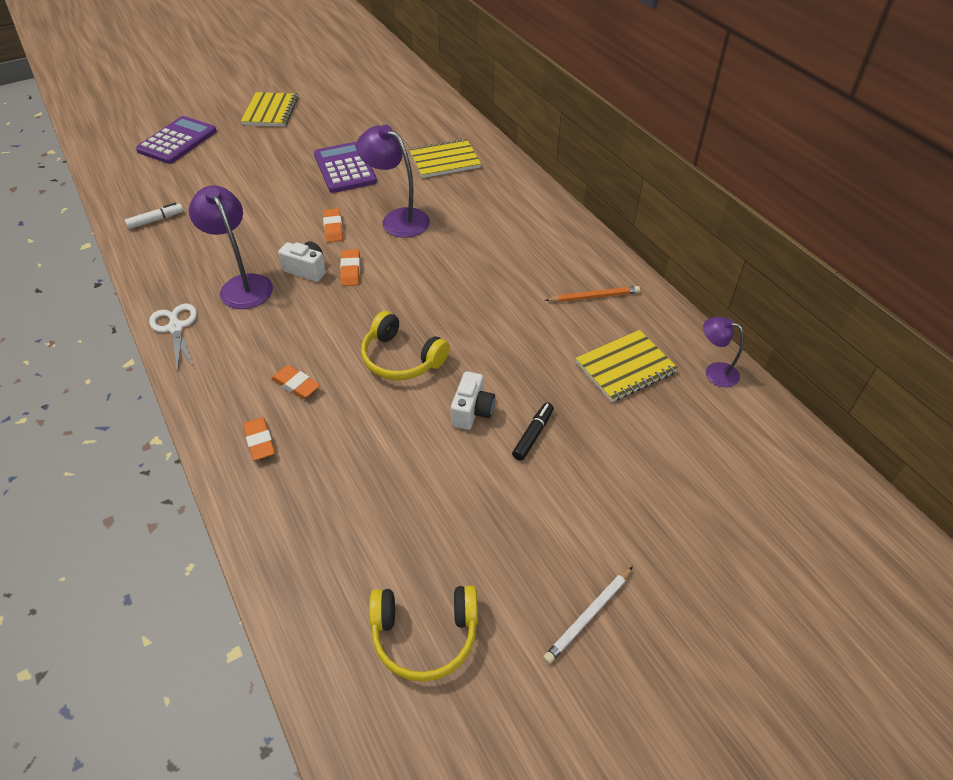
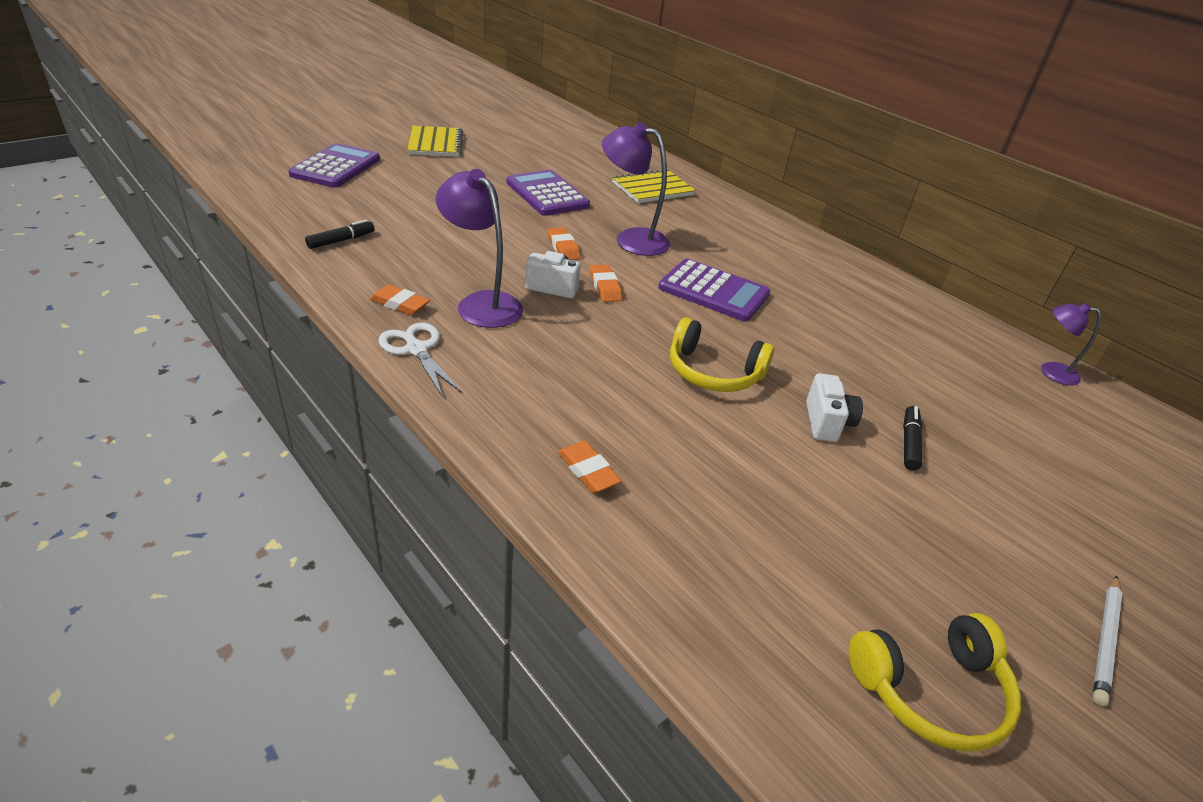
camera: 15 degrees left, 10 degrees down
white marker [125,202,183,229] -> black marker [305,220,375,249]
orange eraser [271,365,320,399] -> orange eraser moved to [370,285,430,315]
orange pencil [545,286,640,302] -> none
yellow notebook [576,330,678,402] -> none
none -> purple calculator [658,259,770,322]

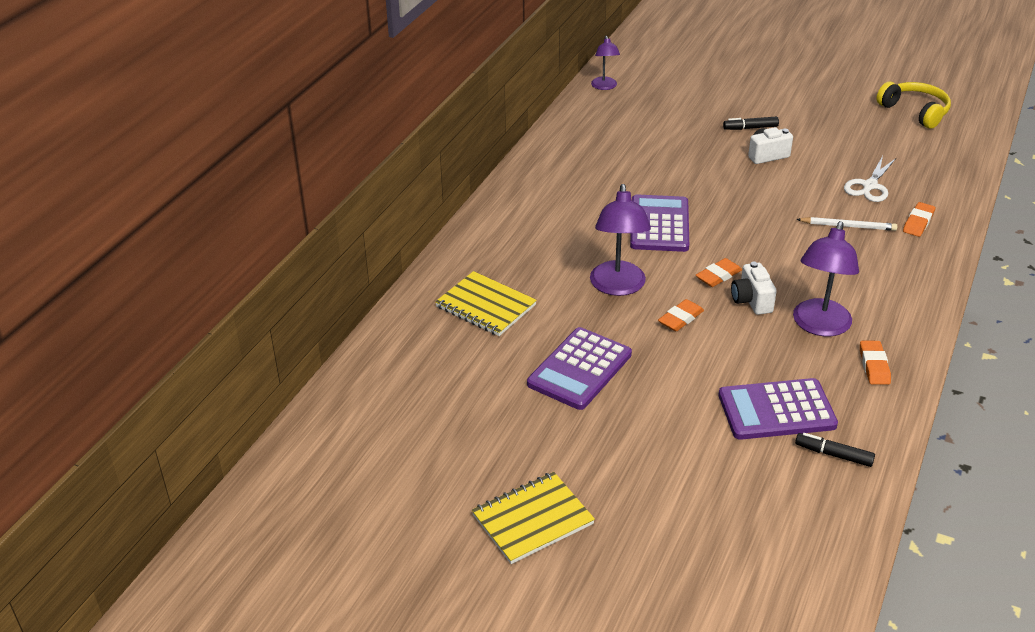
camera: 110 degrees left, 0 degrees up
purple calculator [288,143,380,188] -> purple calculator moved to [718,378,838,440]
white scissors [379,323,462,398] -> white scissors moved to [844,156,896,202]
yellow headphones [670,317,774,392] -> none
white pencil [1093,576,1122,706] -> white pencil moved to [796,217,897,231]

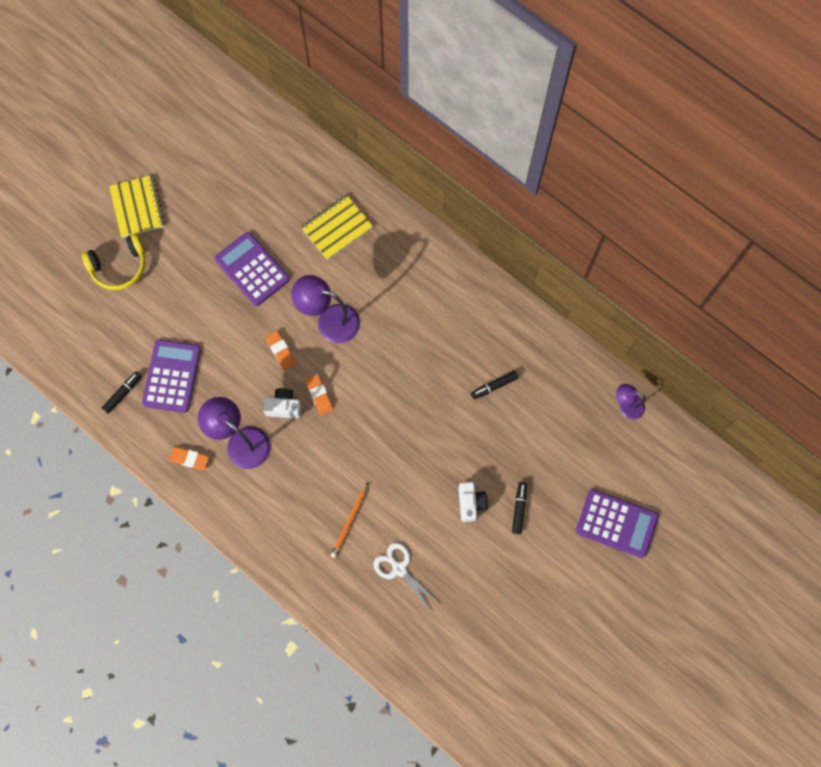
camera: 105 degrees right, 35 degrees up
purple calculator [630,195,689,252] -> purple calculator moved to [576,489,659,558]
white pencil [796,217,897,231] -> orange pencil [331,483,368,558]
yellow headphones [876,82,951,129] -> yellow headphones moved to [82,233,146,290]
orange eraser [903,202,935,237] -> none
none -> black marker [471,371,518,399]

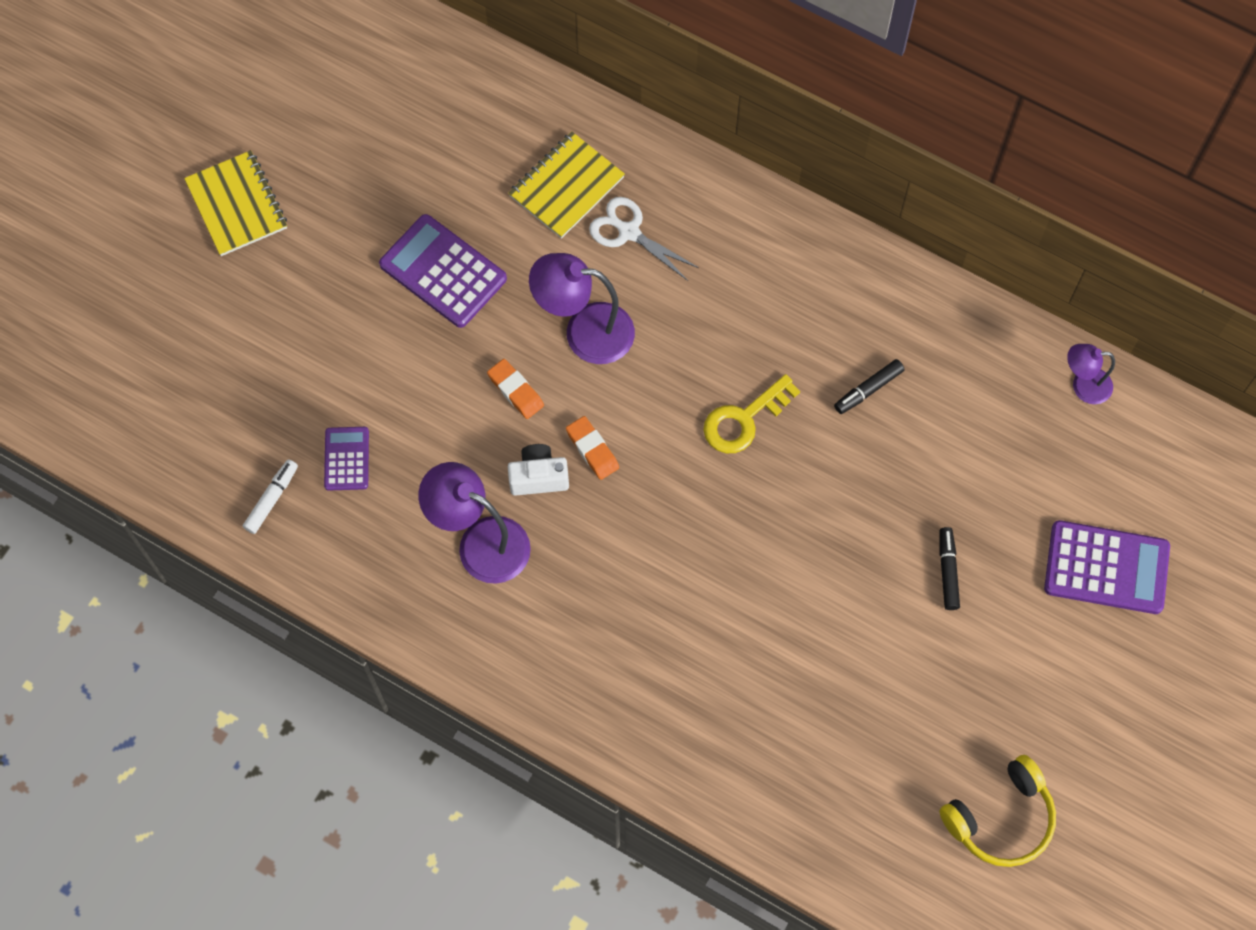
camera: 10 degrees left, 5 degrees down
yellow headphones [82,233,146,290] -> yellow headphones moved to [939,755,1056,867]
black marker [102,371,142,414] -> white marker [243,459,298,534]
purple calculator [142,339,201,413] -> purple calculator [324,427,369,491], size x0.57
orange eraser [169,447,209,470] -> none
orange pencil [331,483,368,558] -> none
white scissors [374,542,439,612] -> white scissors moved to [589,197,699,281]
white camera [458,482,488,522] -> none
none -> yellow key [703,374,800,453]

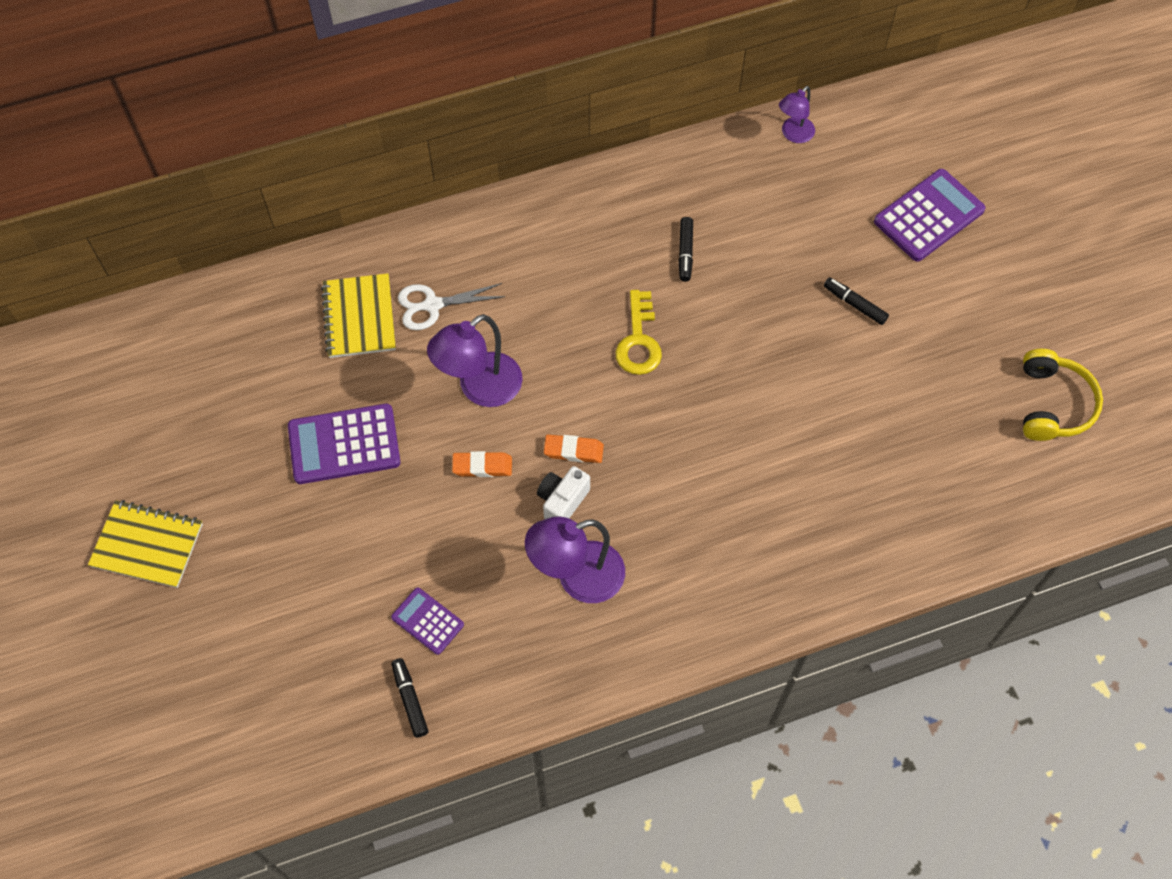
camera: 50 degrees left, 5 degrees down
white marker [243,459,298,534] -> black marker [391,658,429,738]

